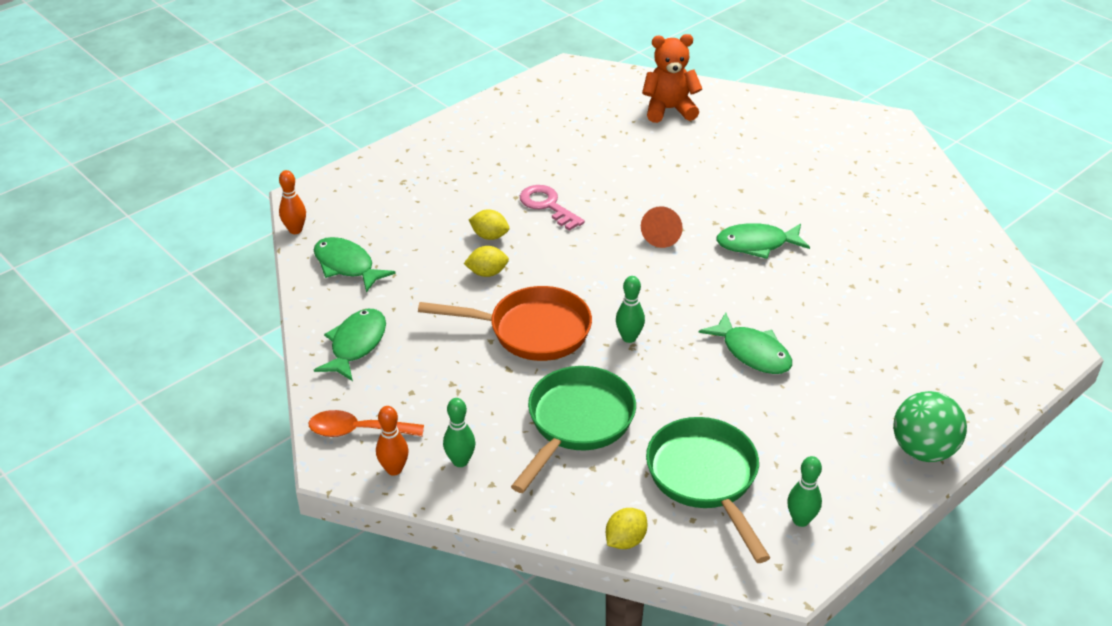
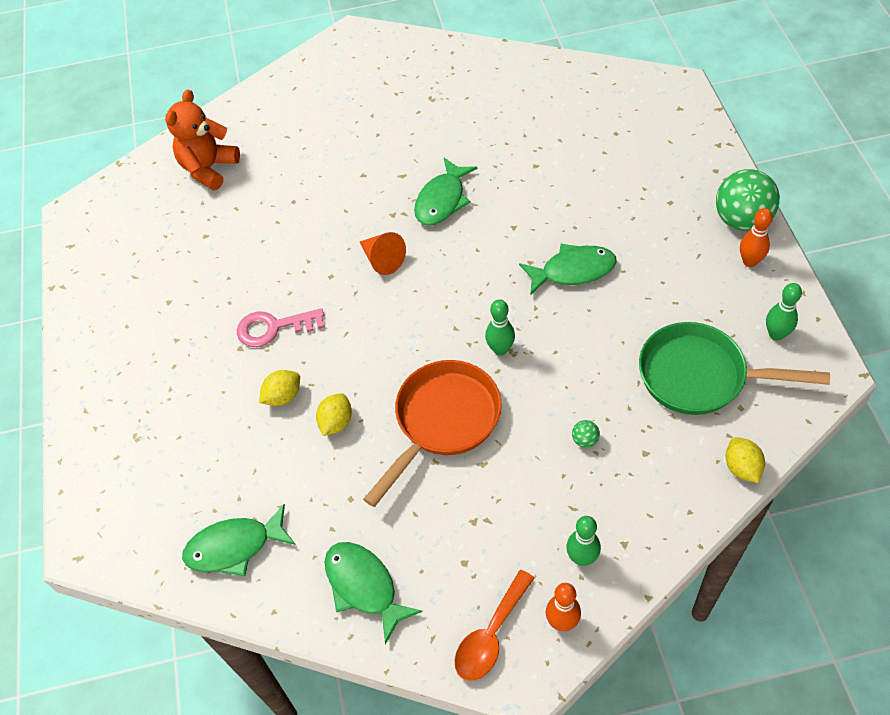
camera: 55 degrees left, 15 degrees up
orange bowling pin [279,170,306,234] -> orange bowling pin moved to [740,208,773,267]
green pan [511,366,636,493] -> green ball [572,420,600,448]

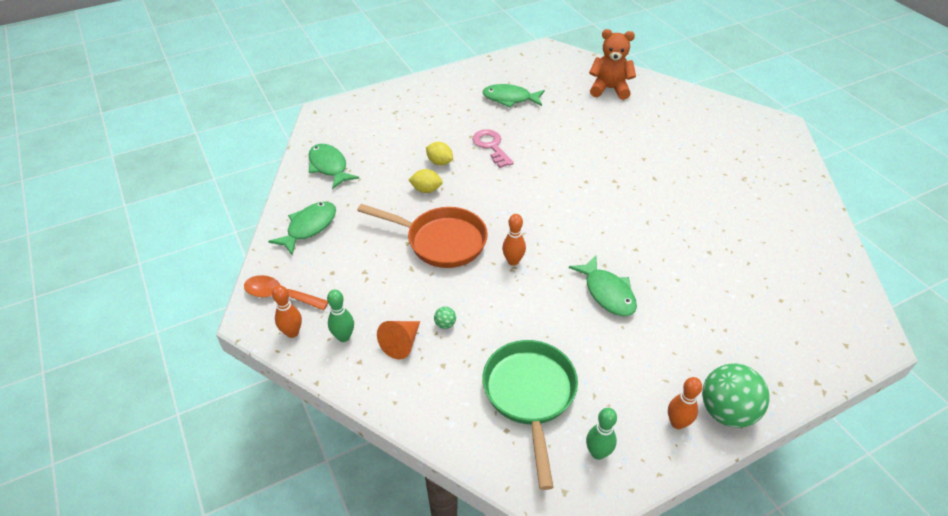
camera: 70 degrees right, 10 degrees down
orange cone [360,232,406,275] -> orange cone moved to [377,321,420,359]
green fish [414,158,477,225] -> green fish moved to [482,84,545,107]
green bowling pin [485,299,515,356] -> orange bowling pin [502,214,526,266]
yellow lemon [726,437,765,483] -> none

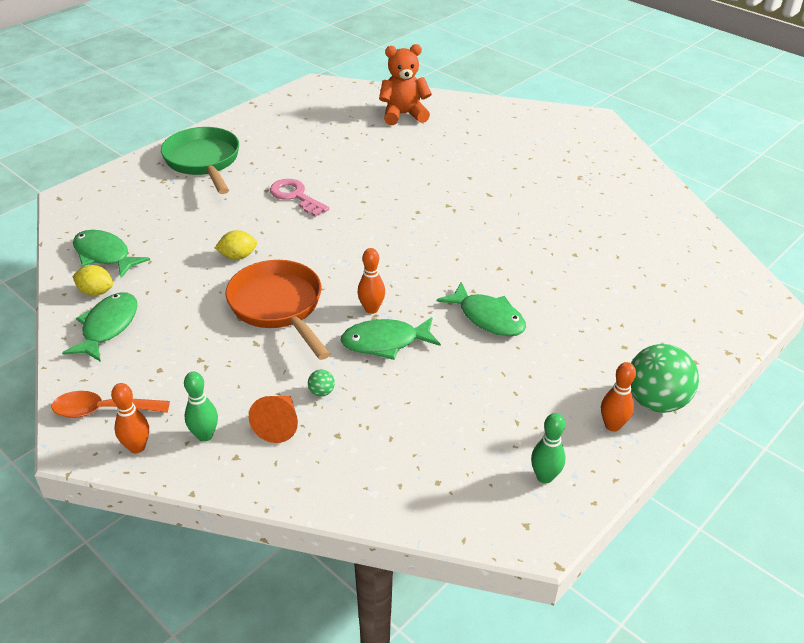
camera: 20 degrees left, 5 degrees down
orange pan [357,204,488,268] -> orange pan turned 120 degrees counterclockwise [226,260,330,360]
yellow lemon [426,142,453,165] -> yellow lemon moved to [73,265,113,296]
green fish [482,84,545,107] -> green fish moved to [341,317,441,360]
green pan [482,340,578,490] -> green pan moved to [161,127,239,194]

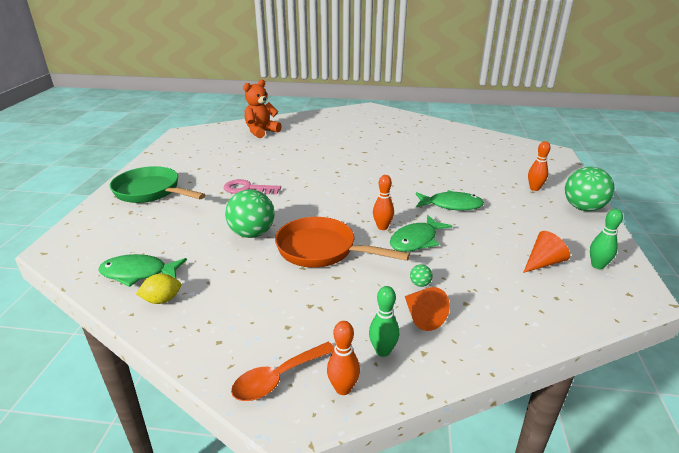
camera: 35 degrees left, 10 degrees down
green fish [62,292,137,362] -> none
yellow lemon [215,230,257,260] -> green ball [225,190,274,238]
orange bowling pin [601,362,636,432] -> orange bowling pin moved to [528,141,550,191]
none -> orange cone [523,231,570,273]

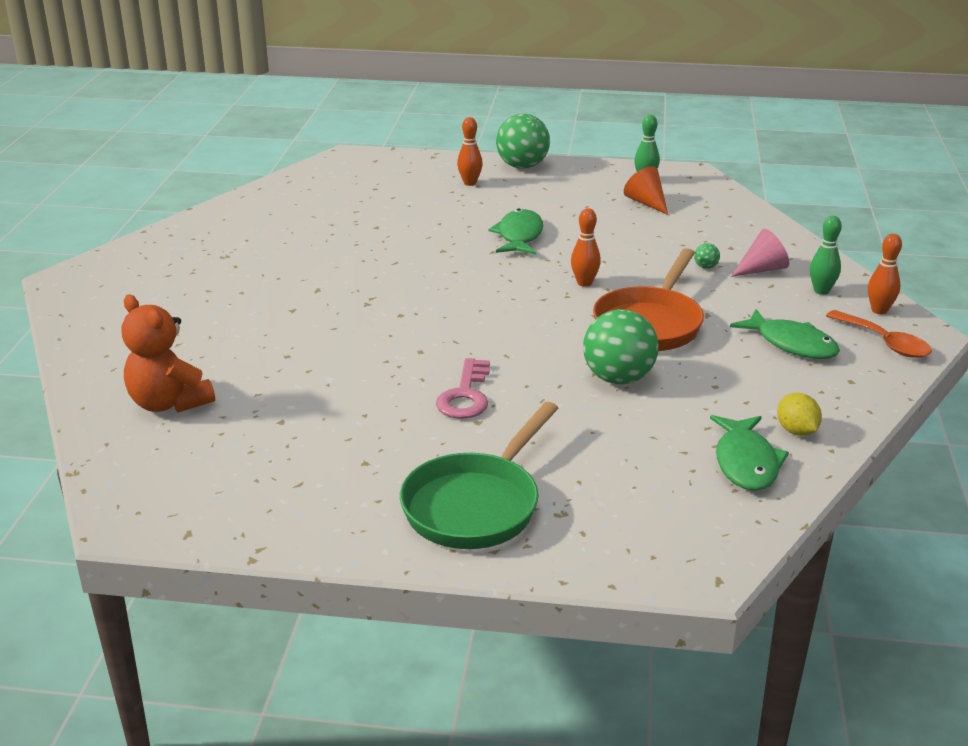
camera: 90 degrees left, 0 degrees up
green fish [390,215,452,252] -> green fish moved to [730,309,840,359]
orange cone [405,287,450,331] -> pink cone [731,229,789,277]

